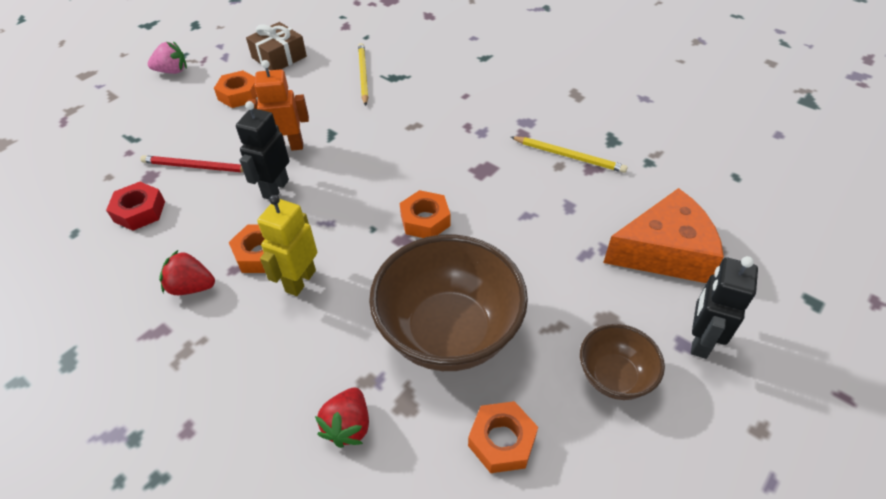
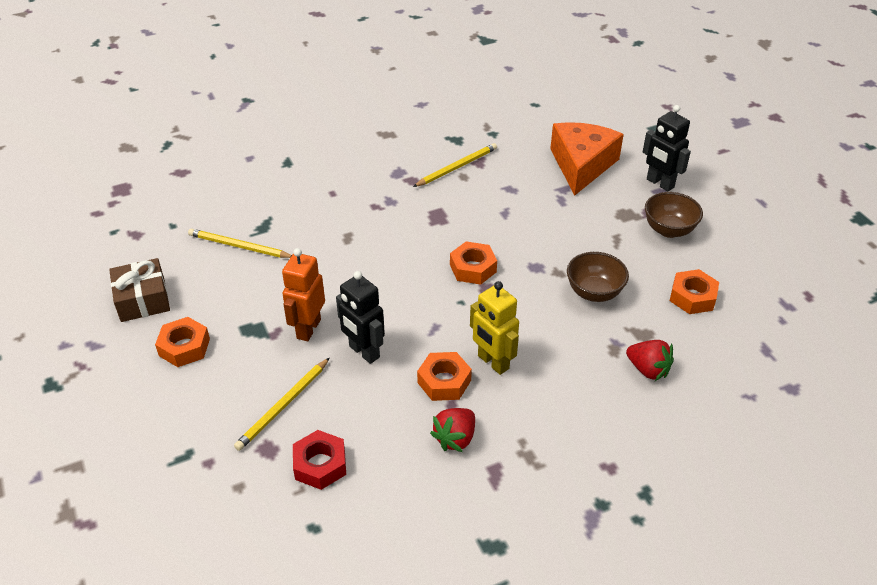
camera: 65 degrees left, 5 degrees down
red pencil [140,155,243,172] -> yellow pencil [234,358,329,451]
pink strawberry [148,41,187,74] -> none
brown bowl [369,235,528,371] -> brown bowl [567,252,629,302], size x0.52

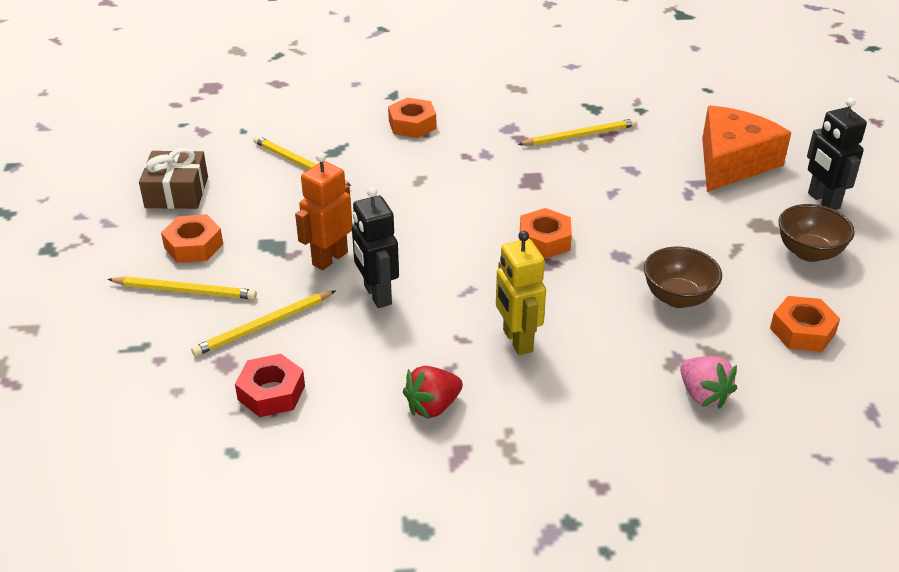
camera: 20 degrees right, 5 degrees down
orange nut [417,352,472,401] -> orange nut moved to [388,97,436,138]
red strawberry [626,340,674,381] -> pink strawberry [680,356,737,409]
none -> yellow pencil [107,277,257,299]

